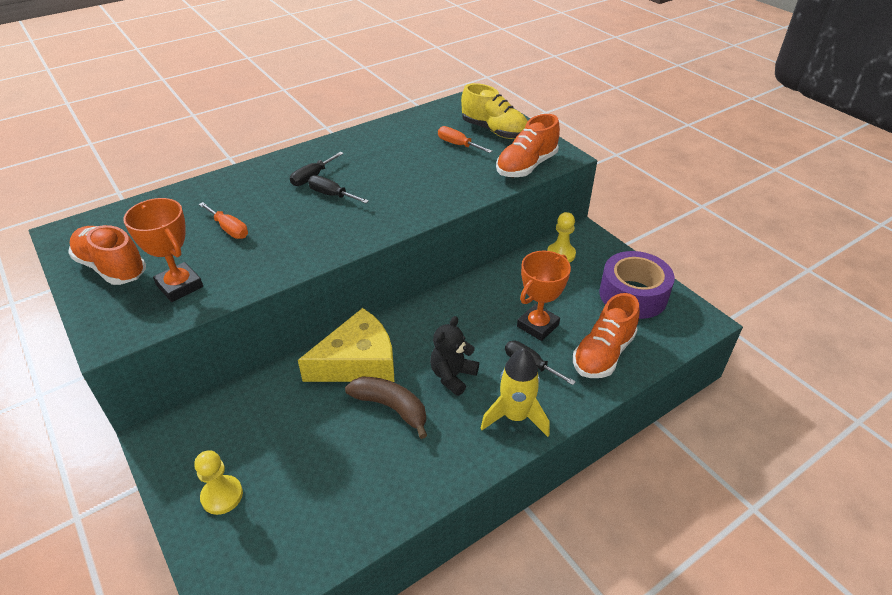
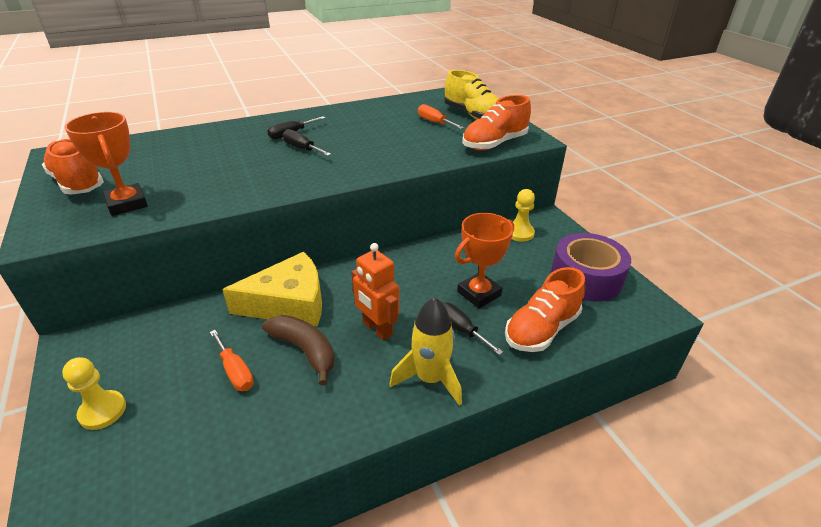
camera: 10 degrees right, 5 degrees down
orange screwdriver [199,202,248,239] -> orange screwdriver moved to [210,330,254,391]
black teddy bear [430,316,479,396] -> orange robot [351,243,399,341]

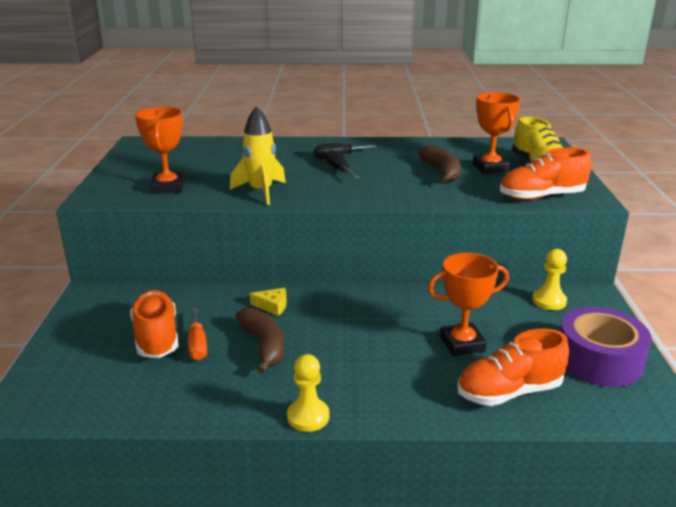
camera: 25 degrees right, 10 degrees down
orange shoe [42,139,104,195] -> orange shoe moved to [130,290,179,358]
yellow pawn [62,357,126,430] -> yellow pawn moved to [287,354,330,432]
yellow cheese [222,252,322,326] -> yellow cheese [250,288,287,316], size x0.41
orange robot [351,243,399,341] -> none
yellow rocket [389,297,462,406] -> yellow rocket moved to [230,106,286,205]
orange screwdriver [418,104,464,129] -> orange trophy [473,92,520,174]
black screwdriver [443,302,503,355] -> none
none -> brown banana [418,145,461,183]

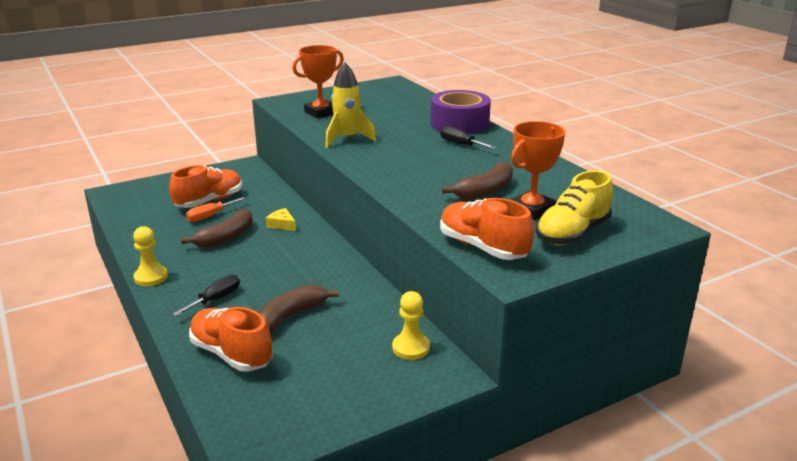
camera: 60 degrees right, 0 degrees up
yellow cheese [250,288,287,316] -> yellow cheese turned 150 degrees clockwise [266,208,296,231]
black screwdriver [325,150,360,178] -> black screwdriver moved to [173,275,240,316]
orange trophy [428,253,509,356] -> brown banana [258,284,339,333]
purple tape [560,307,652,387] -> purple tape moved to [431,90,491,134]

